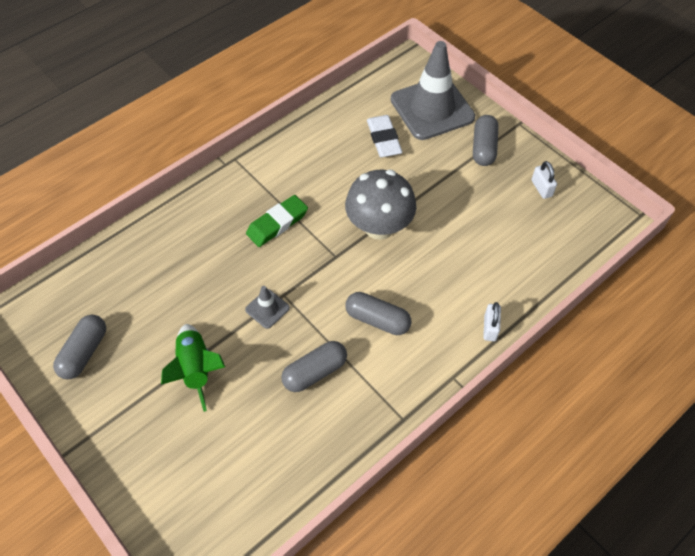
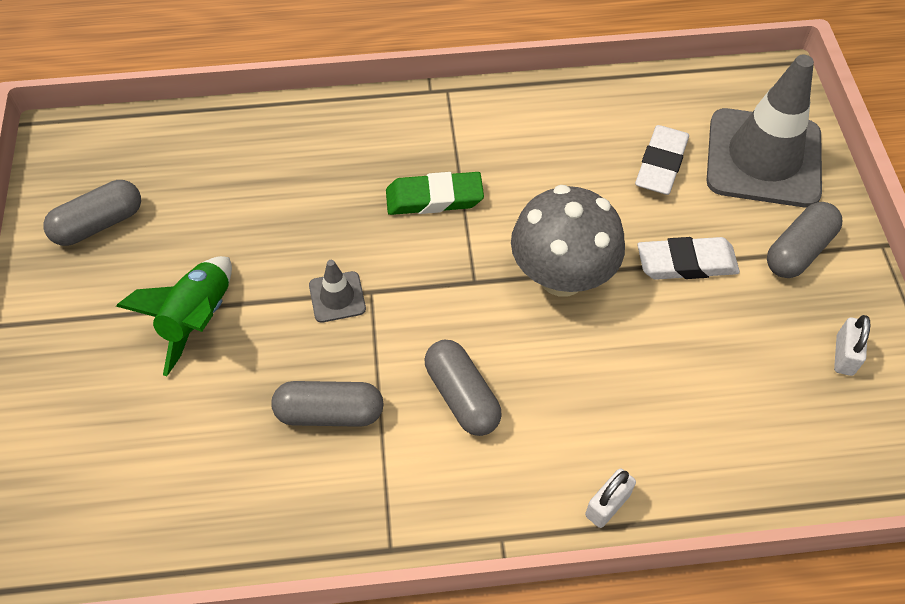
camera: 35 degrees right, 0 degrees up
none -> white eraser [637,237,740,280]

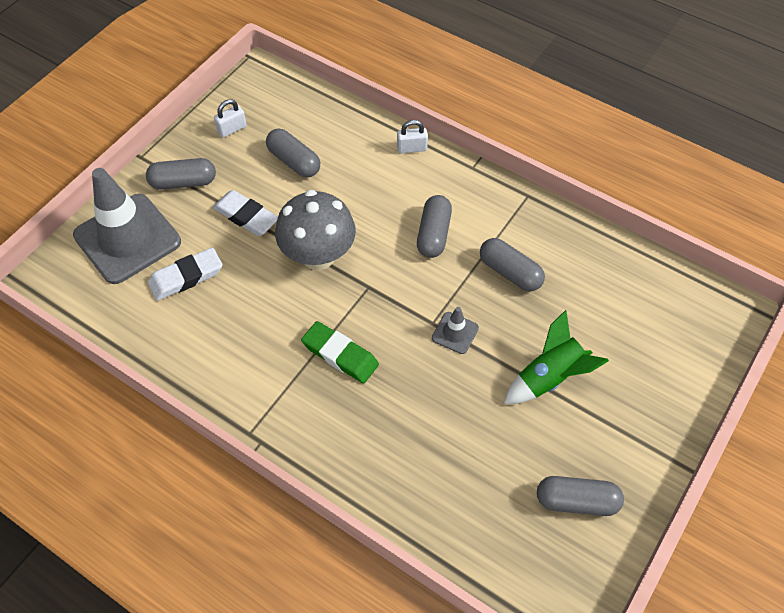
camera: 140 degrees left, 0 degrees up
none -> grey capsule [266,129,320,177]

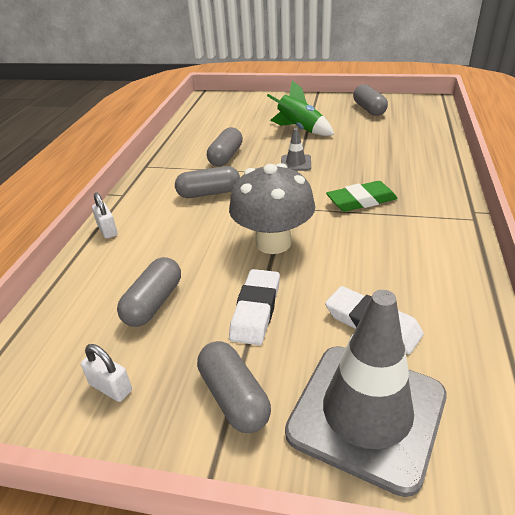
camera: 110 degrees left, 20 degrees down
green eraser [301,321,379,384] -> green eraser turned 60 degrees clockwise [326,181,398,212]

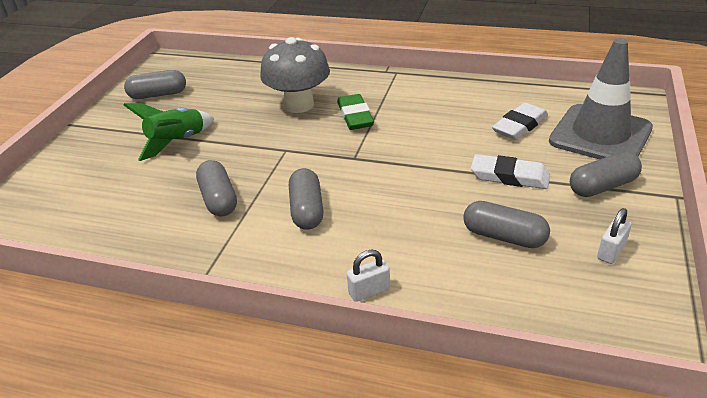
camera: 85 degrees left, 0 degrees up
grey capsule [207,127,243,166] -> grey capsule turned 45 degrees clockwise [196,160,237,217]
grey mushroom [229,163,315,254] -> grey mushroom moved to [260,37,330,113]
grey traffic cone [281,128,311,171] -> none

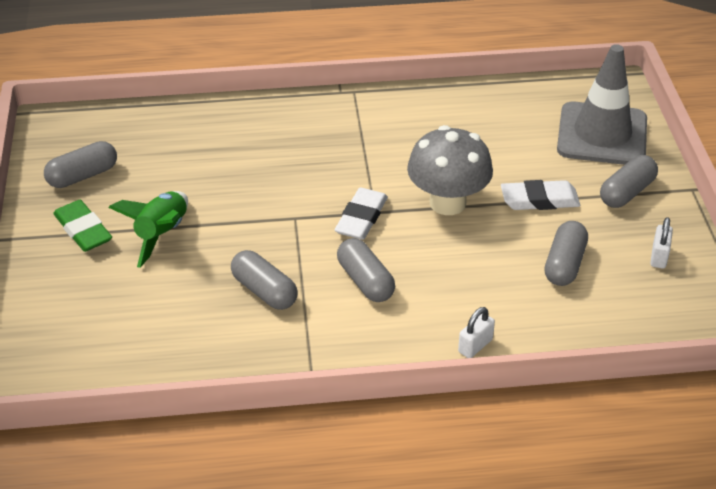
camera: 25 degrees left, 5 degrees up
grey mushroom [260,37,330,113] -> grey mushroom moved to [407,125,493,215]
green eraser [337,94,374,130] -> green eraser moved to [53,200,112,252]
grey capsule [463,201,550,248] -> grey capsule turned 75 degrees counterclockwise [545,221,588,286]
white eraser [492,102,548,140] -> white eraser moved to [335,187,388,240]

